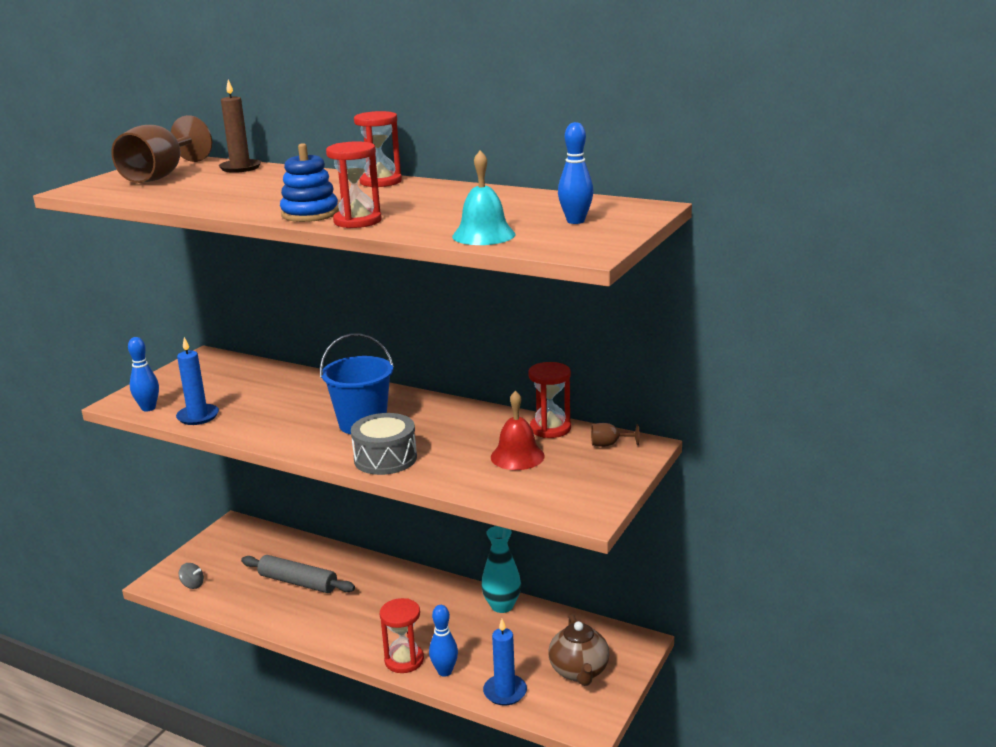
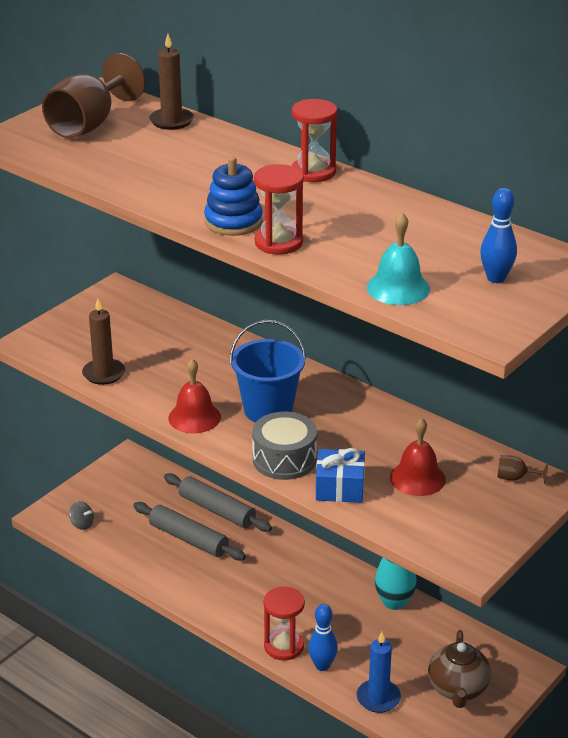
camera: 10 degrees right, 10 degrees up
blue bowling pin [128,337,159,411] -> none
blue candle [176,337,219,425] -> brown candle [82,298,125,385]
red hourglass [528,362,571,438] -> none
none -> grey rolling pin [164,473,272,532]
none -> red bell [168,359,221,433]
none -> blue gift [316,448,365,503]

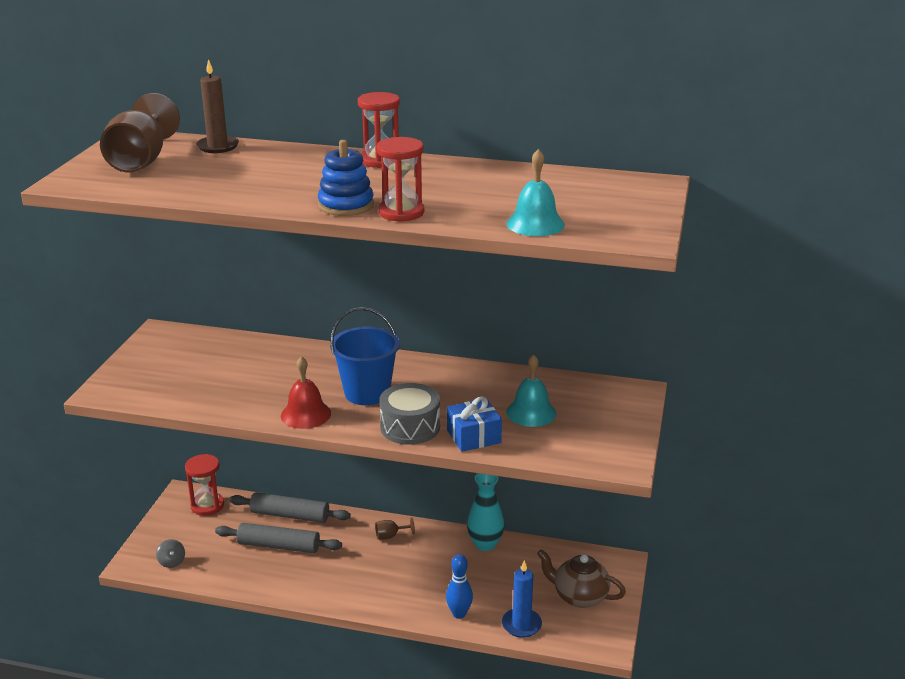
camera: 25 degrees left, 5 degrees down
grey spinning top [69,501,94,530] -> grey spinning top turned 60 degrees clockwise [156,539,185,568]
brown candle [82,298,125,385] -> none
red hourglass [264,586,305,660] -> red hourglass moved to [185,454,224,516]
red bell [390,418,446,496] -> turquoise bell [506,354,556,427]
brown teapot [428,630,491,708] -> brown teapot turned 135 degrees clockwise [537,549,626,608]
blue bowling pin [480,188,517,283] -> none
brown goblet [497,455,548,484] -> brown goblet moved to [375,518,415,539]

